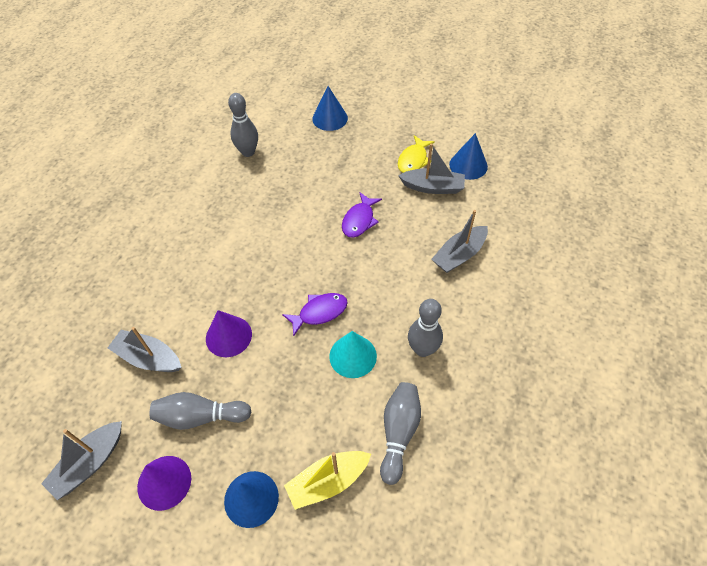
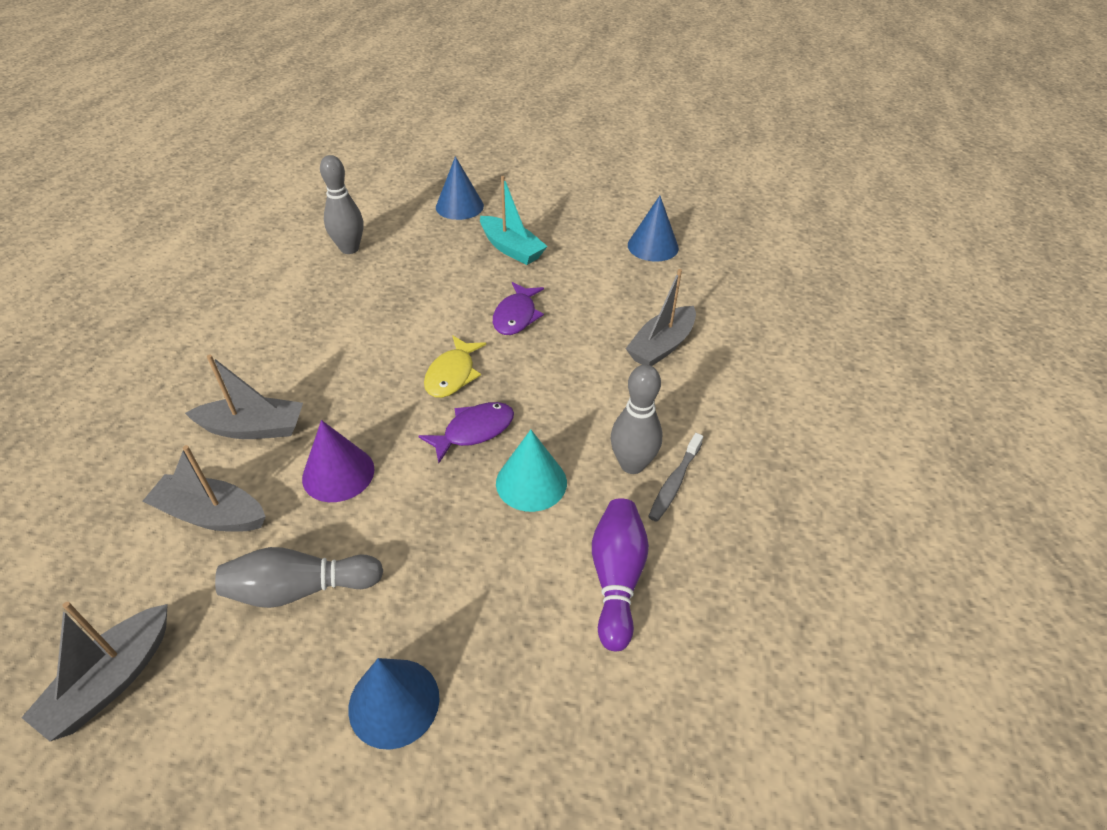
camera: 10 degrees left, 10 degrees down
purple cone [137,456,191,511] -> none
yellow boat [284,451,371,510] -> none
grey bowling pin [380,382,421,485] -> purple bowling pin [592,498,649,651]
yellow fish [398,135,435,173] -> yellow fish moved to [424,335,486,398]
grey boat [398,143,465,194] -> grey boat moved to [185,354,303,439]
none -> turquoise boat [480,176,548,265]
none -> grey toothbrush [648,433,703,522]

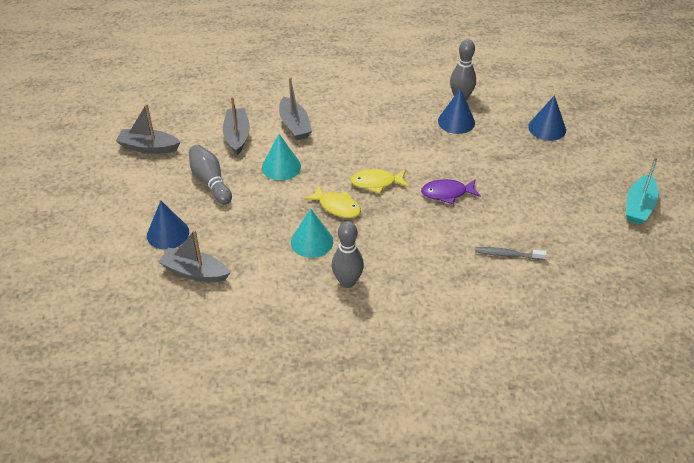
camera: 70 degrees right, 0 degrees up
purple cone [302,420,375,502] -> turquoise cone [262,134,301,180]
purple fish [418,402,514,463] -> yellow fish [304,185,361,218]
turquoise boat [480,176,548,265] -> turquoise boat moved to [626,157,659,224]
purple bowling pin [592,498,649,651] -> none
grey boat [626,269,696,366] -> grey boat moved to [158,230,230,282]
blue cone [628,196,679,262] -> blue cone moved to [438,89,475,134]
grey toothbrush [648,433,703,522] -> grey toothbrush moved to [475,247,547,260]

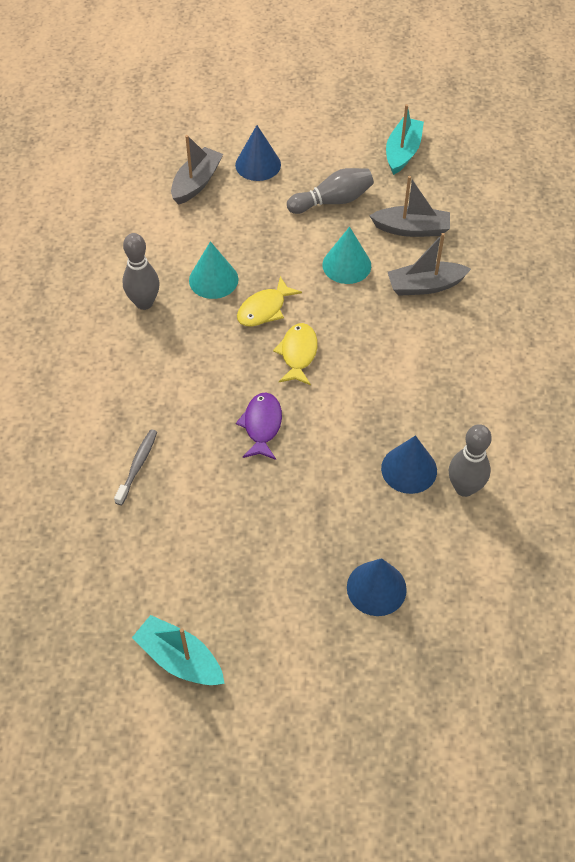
camera: 100 degrees right, 10 degrees up
grey boat [116,104,181,154] -> turquoise boat [386,104,424,175]

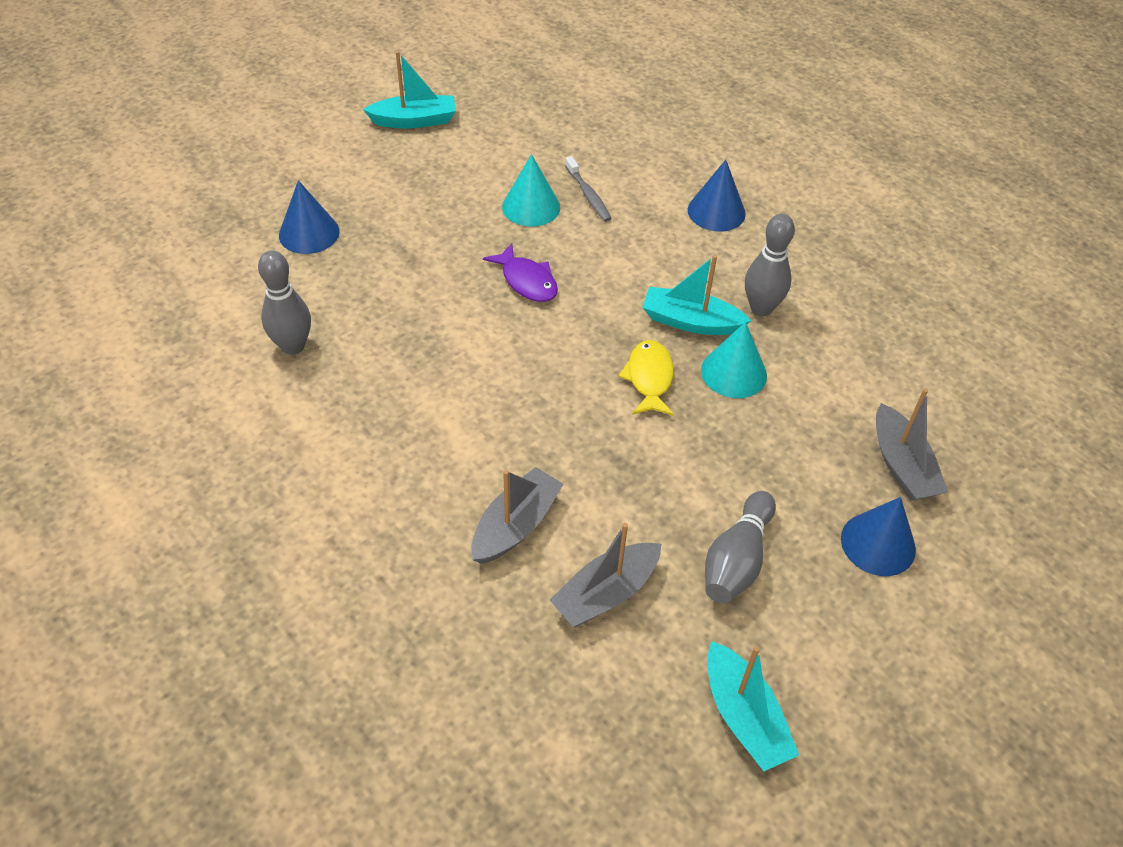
camera: 135 degrees right, 5 degrees down
yellow fish [273,323,318,385] -> none
turquoise cone [322,227,371,284] -> turquoise cone moved to [502,154,560,227]
blue cone [381,435,437,494] -> blue cone moved to [688,160,746,232]
none -> turquoise boat [642,255,751,335]

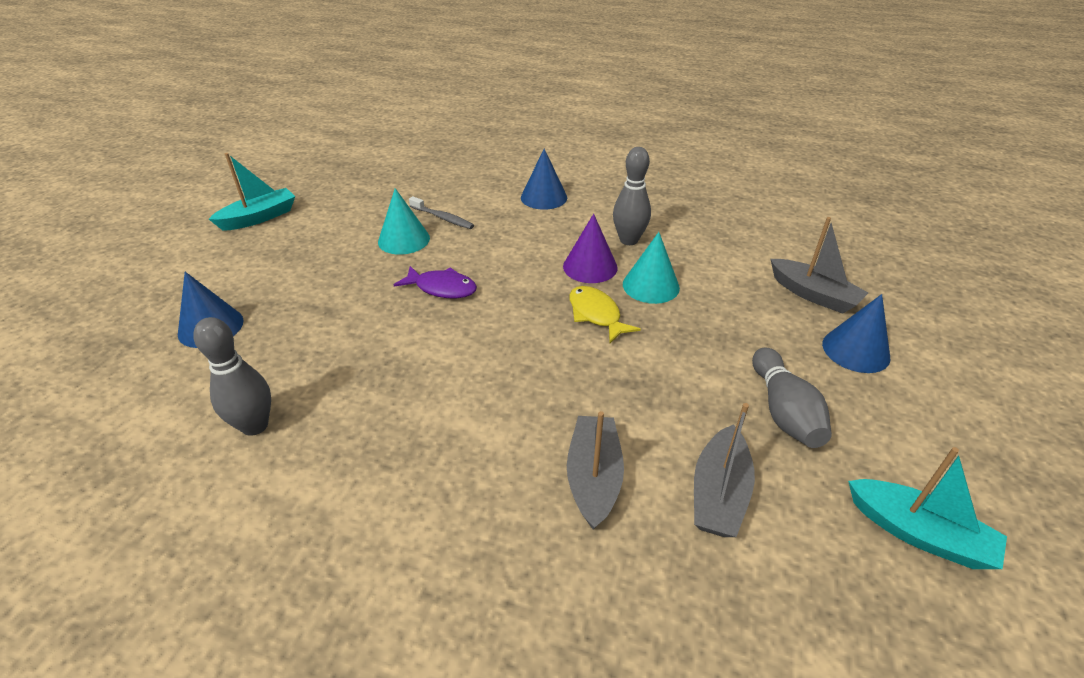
camera: 30 degrees left, 10 degrees down
turquoise boat [642,255,751,335] -> purple cone [563,214,618,283]

